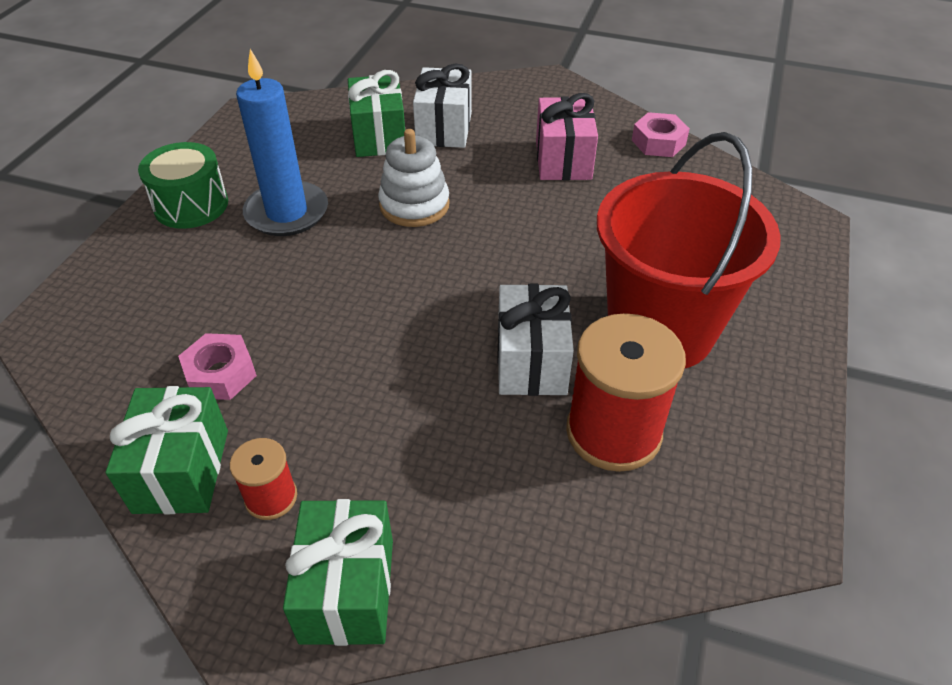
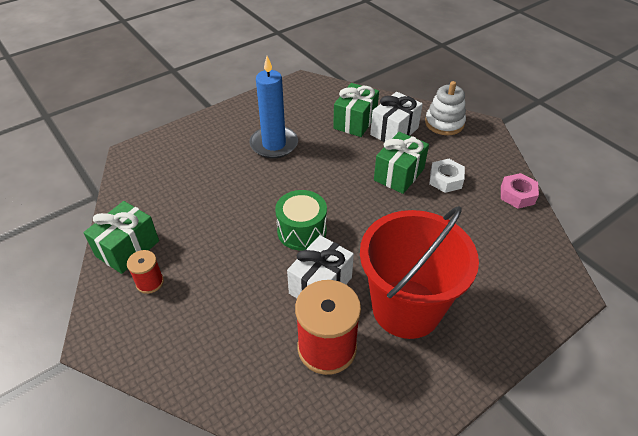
camera: 35 degrees right, 0 degrees up
green drum [138,142,228,229] -> green drum moved to [275,190,327,251]
pink nut [178,333,257,400] -> none
green gift [283,499,393,646] -> green gift moved to [374,132,429,194]
white stacking toy [378,129,450,227] -> white stacking toy moved to [425,81,466,135]
pink gift [536,93,598,180] -> white nut [429,159,465,193]

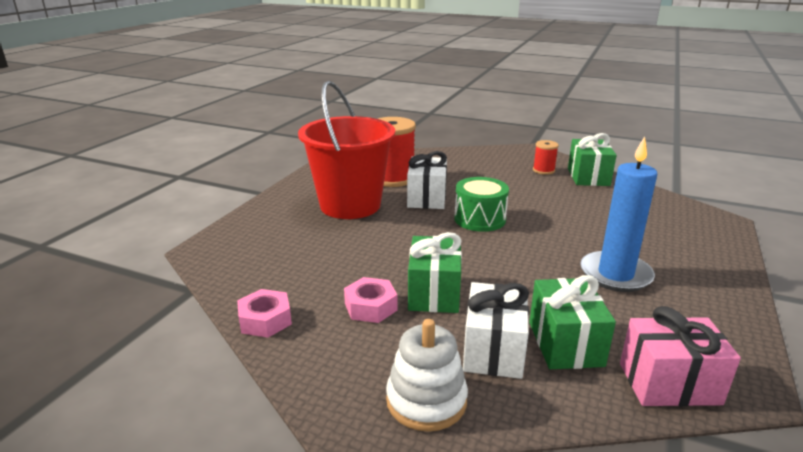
camera: 150 degrees right, 20 degrees down
white nut [429,159,465,193] -> pink nut [344,277,397,323]
none -> pink gift [620,306,741,406]

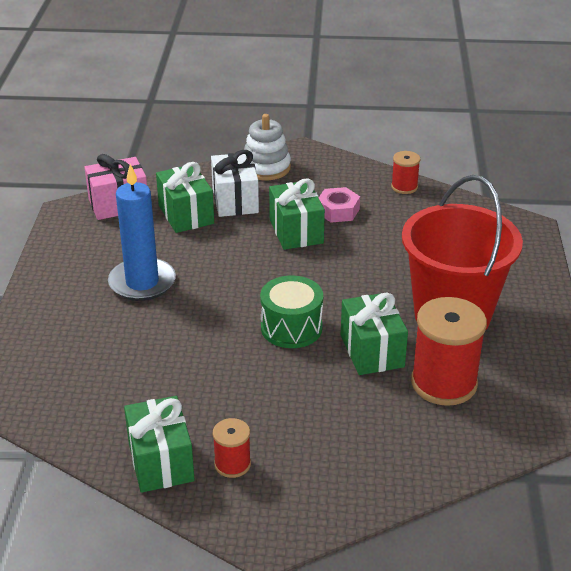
camera: 160 degrees right, 10 degrees up
pink nut [237,289,292,338] -> red spool [391,151,420,194]
white gift [407,151,447,209] -> green gift [341,292,408,375]

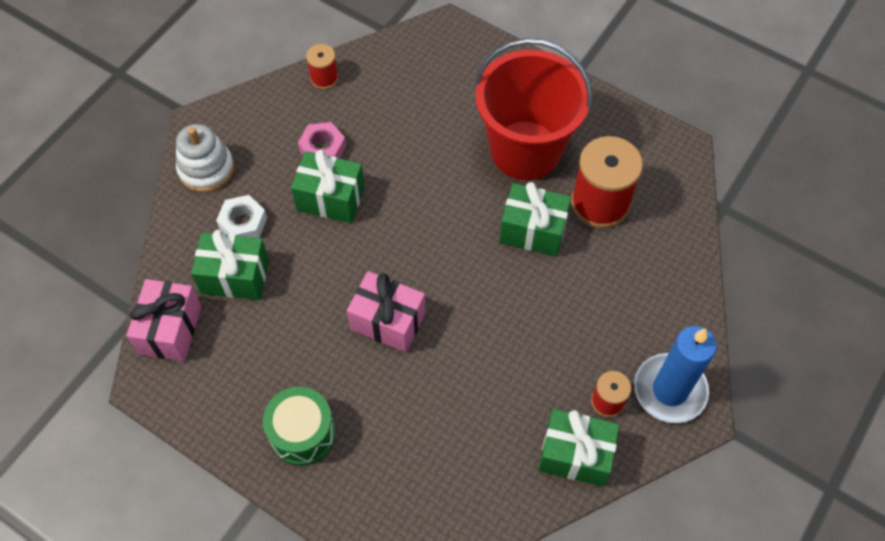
camera: 60 degrees left, 25 degrees up
blue candle [108,164,176,301] -> blue candle moved to [634,326,717,423]
white gift [211,150,259,217] -> white nut [216,195,267,238]
green drum [260,275,323,348] -> green drum moved to [263,387,336,466]
none -> pink gift [347,271,426,352]

